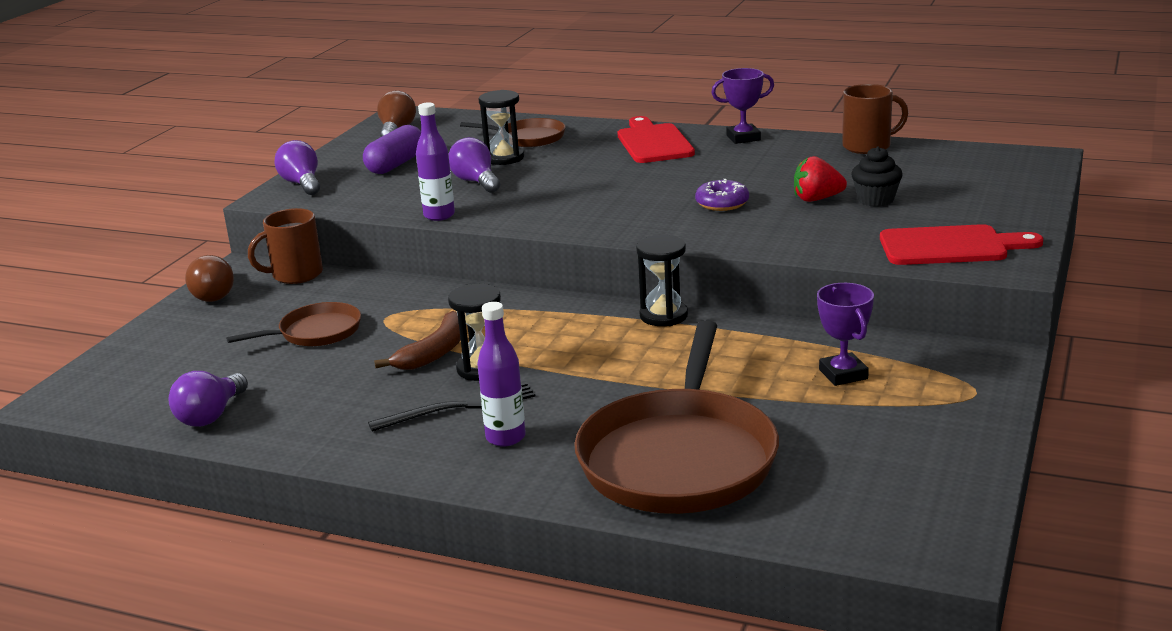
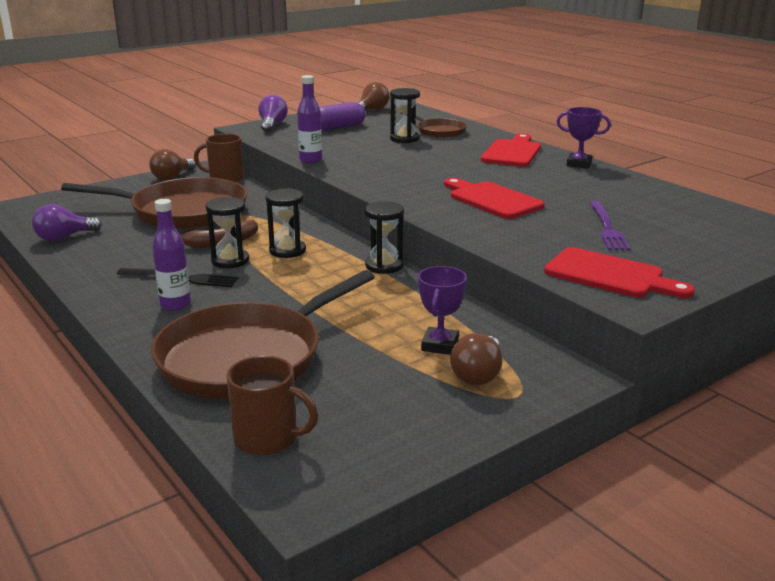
camera: 30 degrees right, 0 degrees up
brown pan [226,302,361,346] -> brown pan [61,177,247,229], size x2.00
purple light bulb [448,137,500,193] -> none
purple donut [695,179,749,211] -> red cutting board [444,178,544,219]
red strawberry [794,156,847,202] -> none
brown mug [842,84,908,154] -> brown mug moved to [226,356,318,455]
black cupcake [851,146,903,207] -> purple fork [589,201,630,250]
none -> black hourglass [266,188,306,258]
none -> brown light bulb [450,333,502,385]

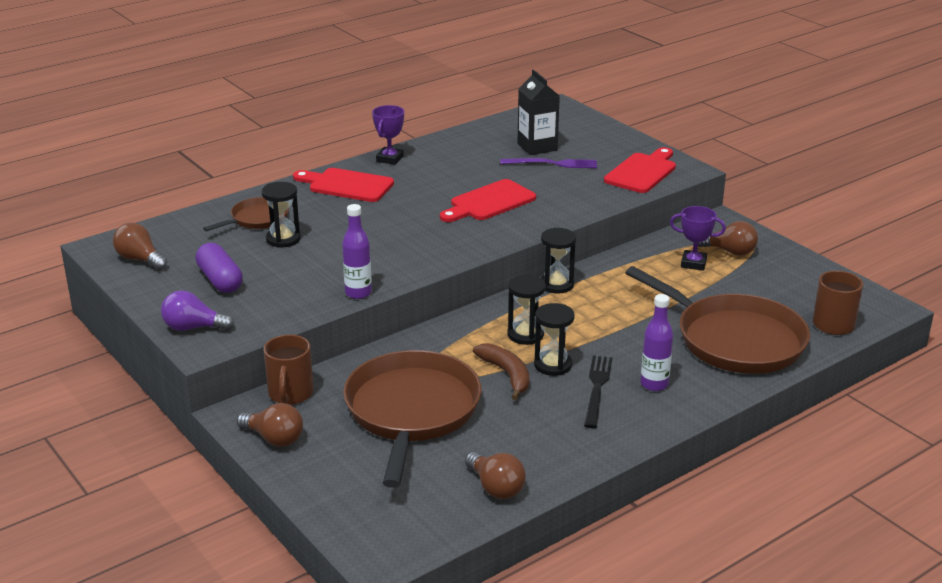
camera: 90 degrees left, 5 degrees up
purple light bulb [32,204,102,242] -> brown light bulb [465,452,526,499]
none -> black carton [517,70,560,155]

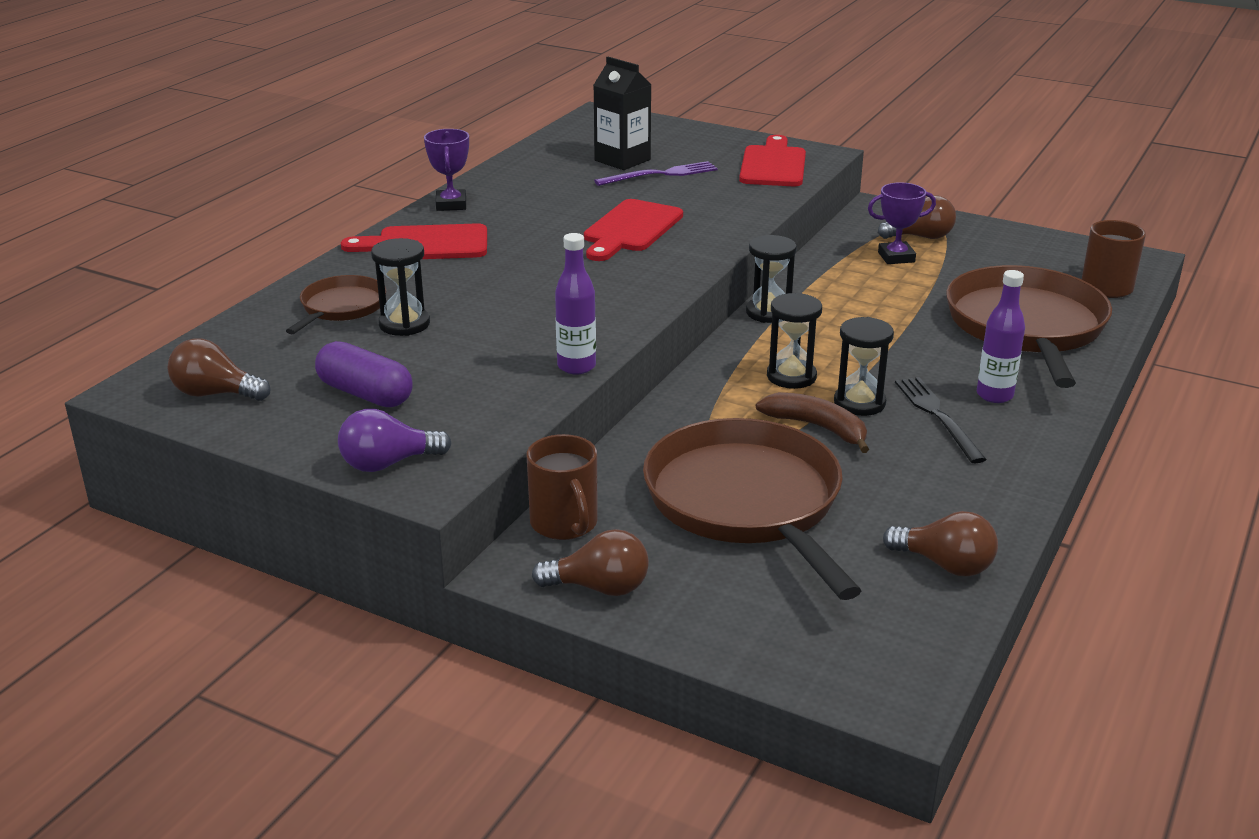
camera: 25 degrees left, 0 degrees up
brown pan [625,266,810,374] -> brown pan turned 105 degrees counterclockwise [946,265,1112,388]

